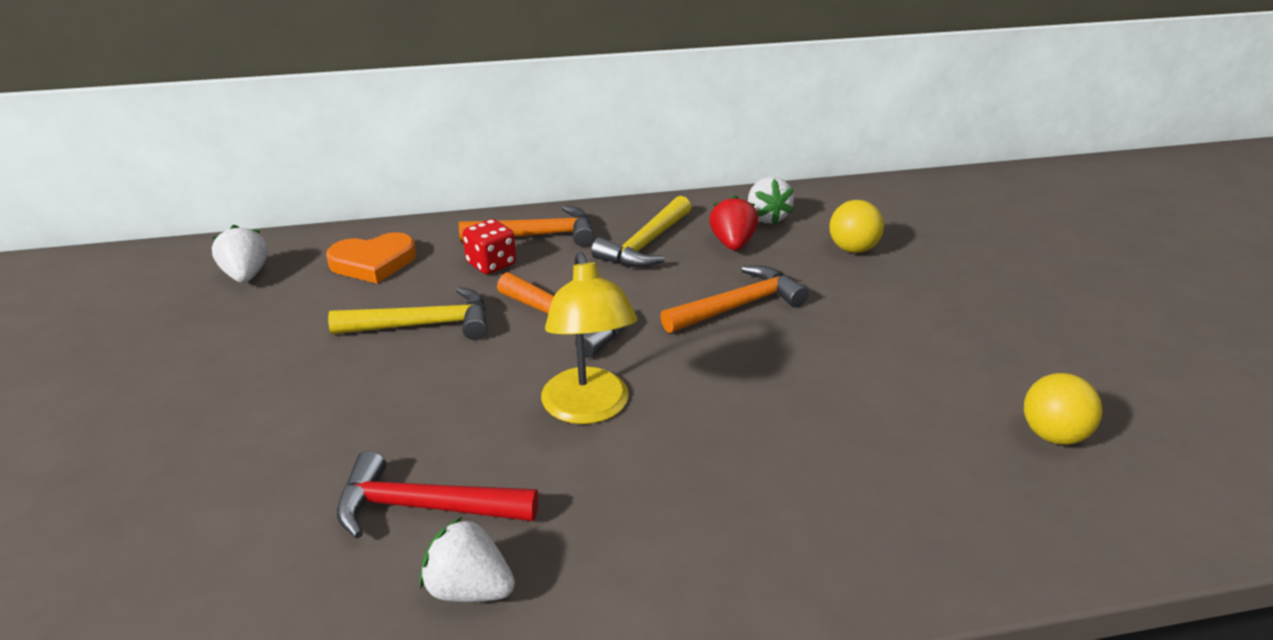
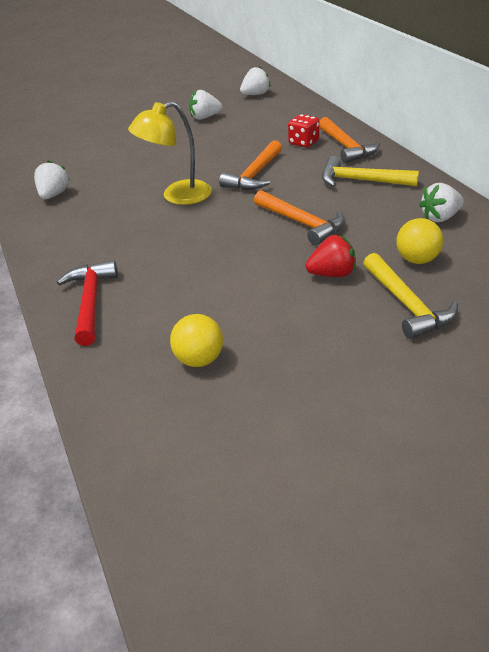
camera: 80 degrees right, 5 degrees up
orange heart [326,232,416,283] -> none
yellow hammer [328,287,487,340] -> yellow hammer moved to [363,253,458,339]
red hammer [337,451,538,539] -> red hammer moved to [57,260,118,346]
red strawberry [709,195,758,250] -> red strawberry moved to [306,235,356,277]
none -> white strawberry [189,90,222,120]

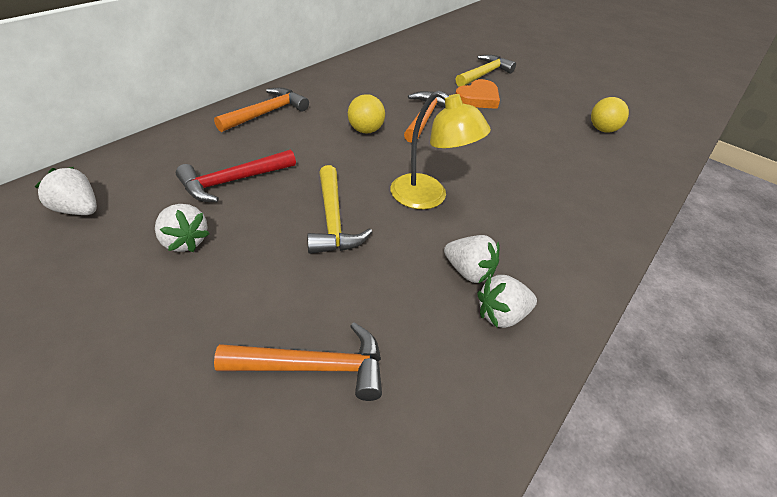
camera: 125 degrees left, 5 degrees up
red hammer [57,260,118,346] -> red hammer moved to [176,149,296,202]
orange hammer [219,140,282,190] -> orange hammer moved to [214,322,382,401]
red dice [288,114,319,148] -> none
red strawberry [306,235,356,277] -> orange heart [455,79,500,109]
yellow hammer [322,156,419,187] -> yellow hammer moved to [307,165,372,254]
yellow ball [396,218,443,264] -> yellow ball moved to [348,94,385,134]
white strawberry [419,183,464,222] -> white strawberry moved to [444,235,500,283]

